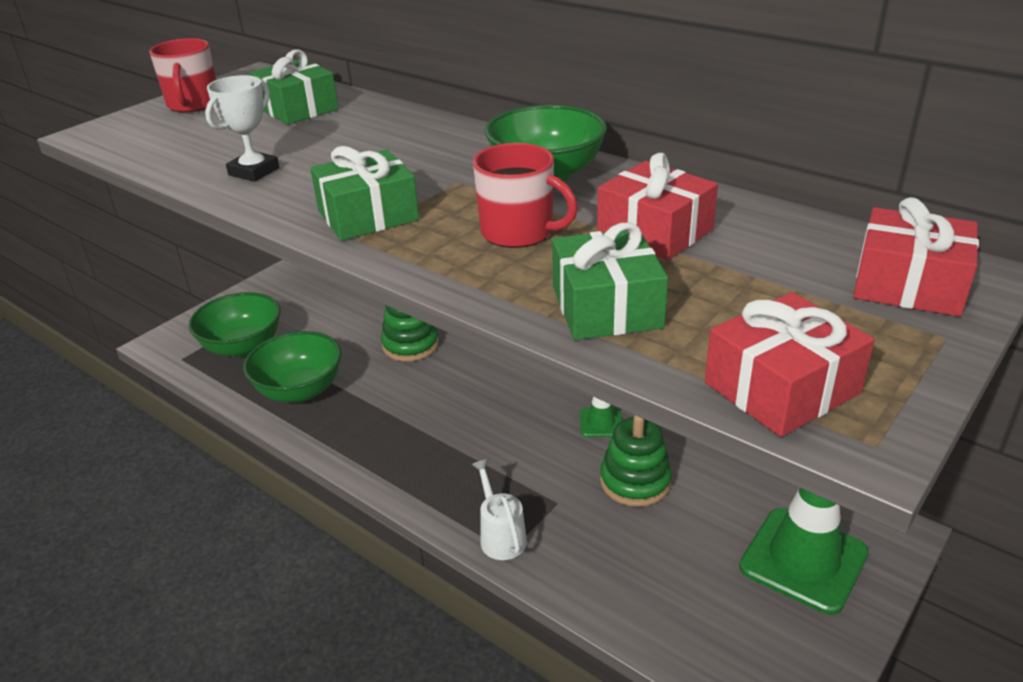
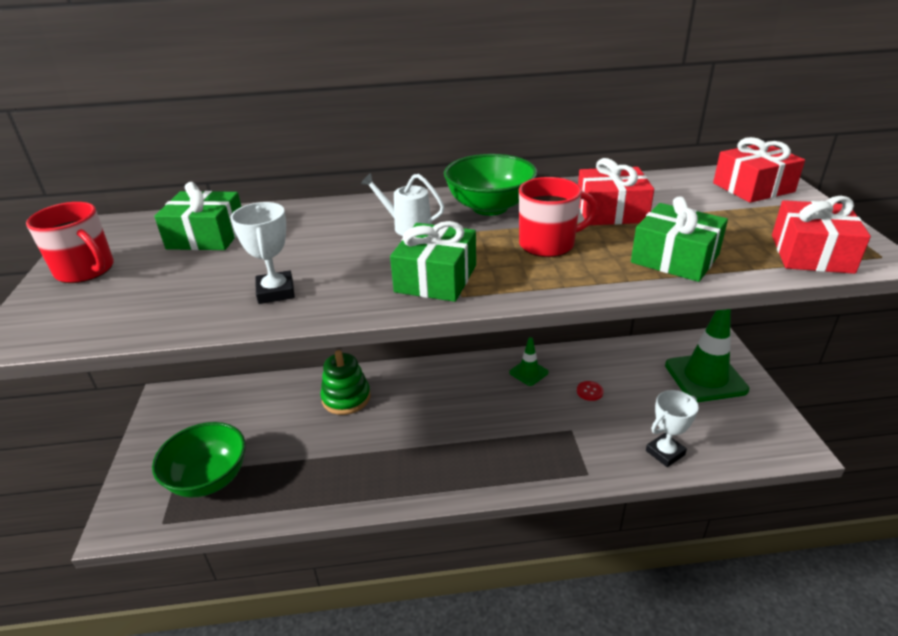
camera: 45 degrees left, 0 degrees up
green bowl [243,331,342,403] -> none
white watering can [471,459,527,560] -> white watering can moved to [361,173,444,236]
green stacking toy [600,415,672,507] -> red button [577,381,604,401]
none -> white trophy [646,390,699,467]

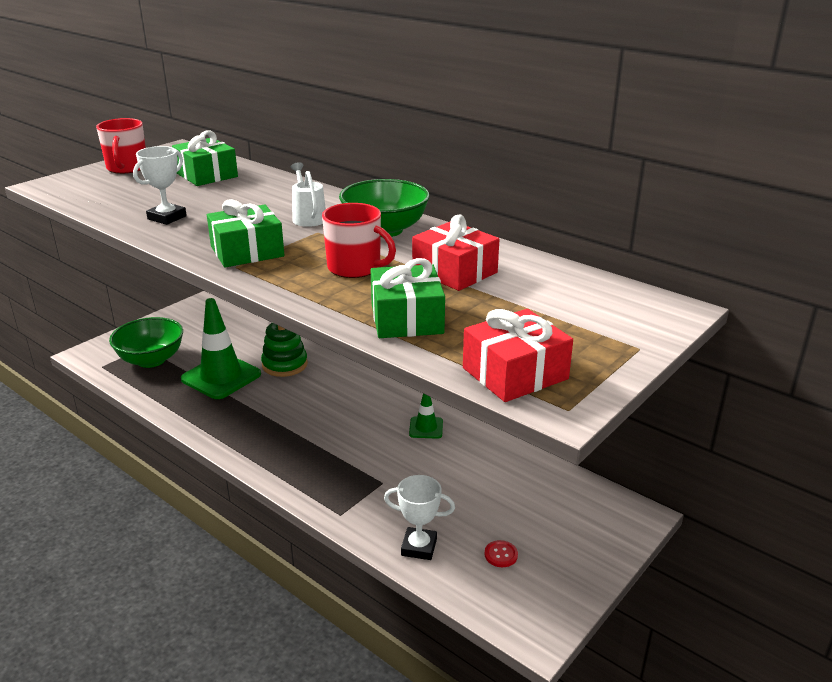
camera: 45 degrees right, 5 degrees down
red button [577,381,604,401] -> red button moved to [485,540,518,567]
green traffic cone [665,309,749,402] -> green traffic cone moved to [181,298,261,399]
red gift [713,137,805,203] -> none

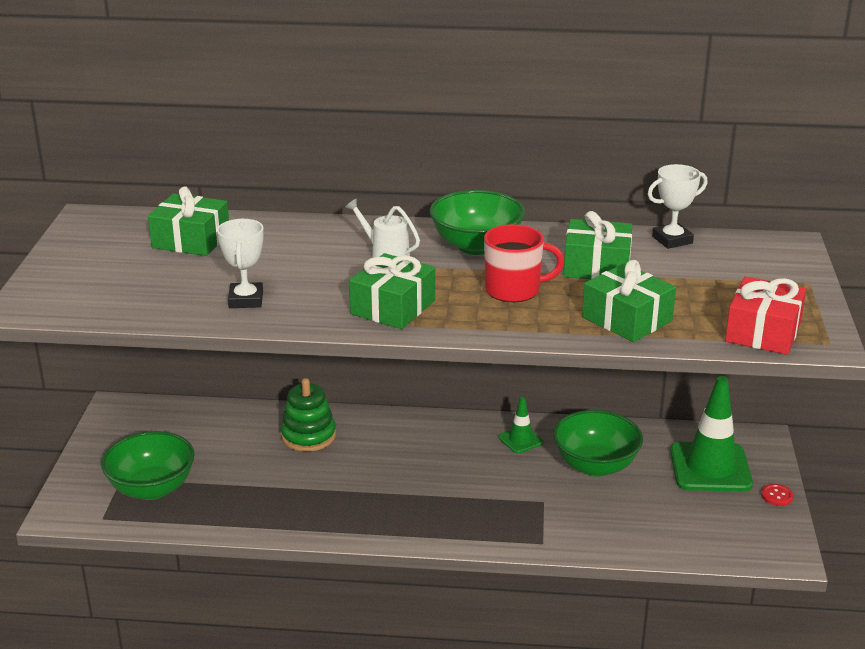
camera: 35 degrees left, 0 degrees up
red mug [96,118,146,174] -> none
green traffic cone [181,298,261,399] -> green traffic cone moved to [670,376,753,492]
white trophy [384,475,455,560] -> white trophy moved to [648,164,707,249]
red gift [412,215,499,291] -> green gift [563,211,632,279]
red button [485,540,518,567] -> red button moved to [761,484,793,506]
none -> green bowl [553,410,643,477]

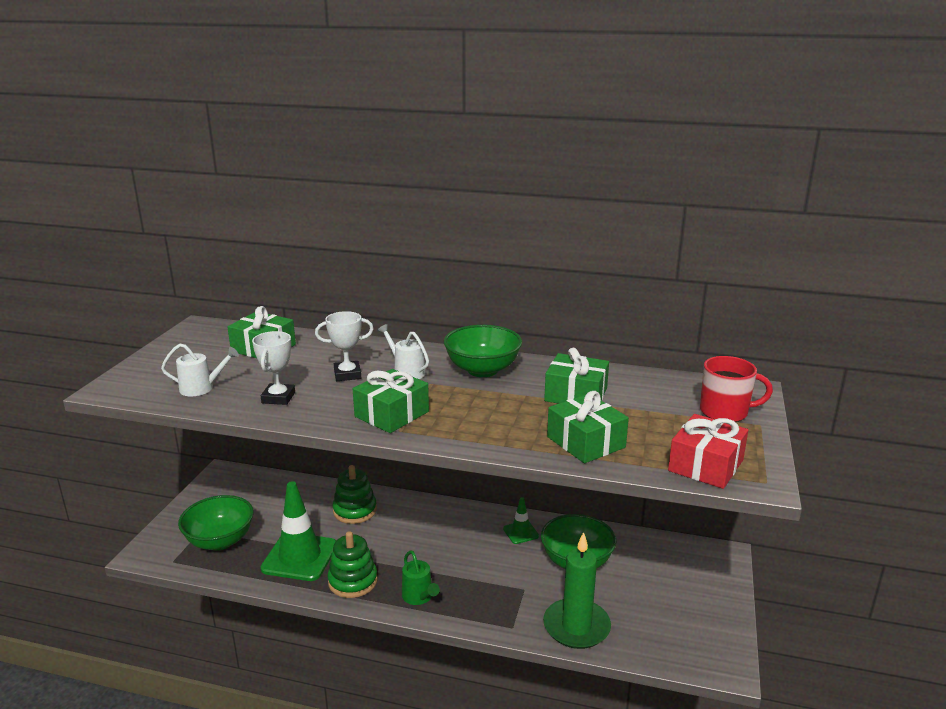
camera: 10 degrees right, 5 degrees down
red mug [484,224,564,302] -> red mug moved to [700,356,773,422]
white trophy [648,164,707,249] -> white trophy moved to [315,311,374,381]
green traffic cone [670,376,753,492] -> green traffic cone moved to [261,481,336,581]
red button [761,484,793,506] -> none
none -> white watering can [161,344,239,396]
none -> green stacking toy [327,531,378,598]
none -> green watering can [402,550,440,605]
none -> green candle [543,532,611,649]

